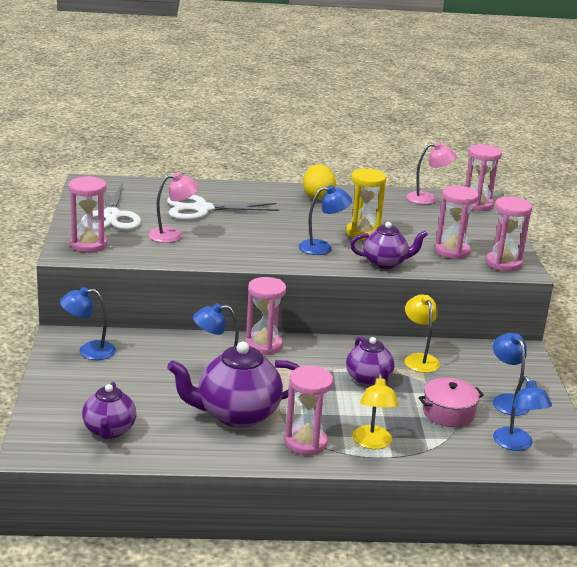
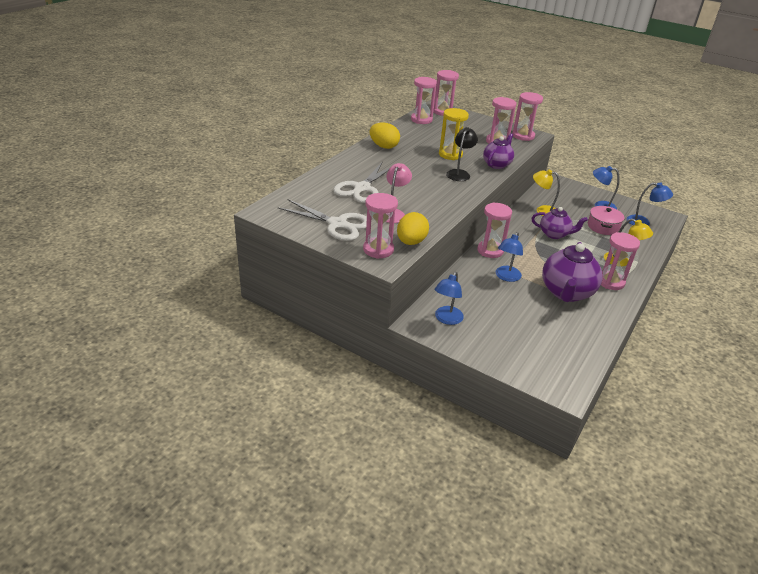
camera: 55 degrees left, 10 degrees up
purple teapot [82,382,136,439] -> none
blue lamp [299,185,352,255] -> black lamp [446,127,478,181]
pink lamp [406,142,457,205] -> pink hourglass [411,77,437,124]
none -> yellow egg [397,212,429,245]

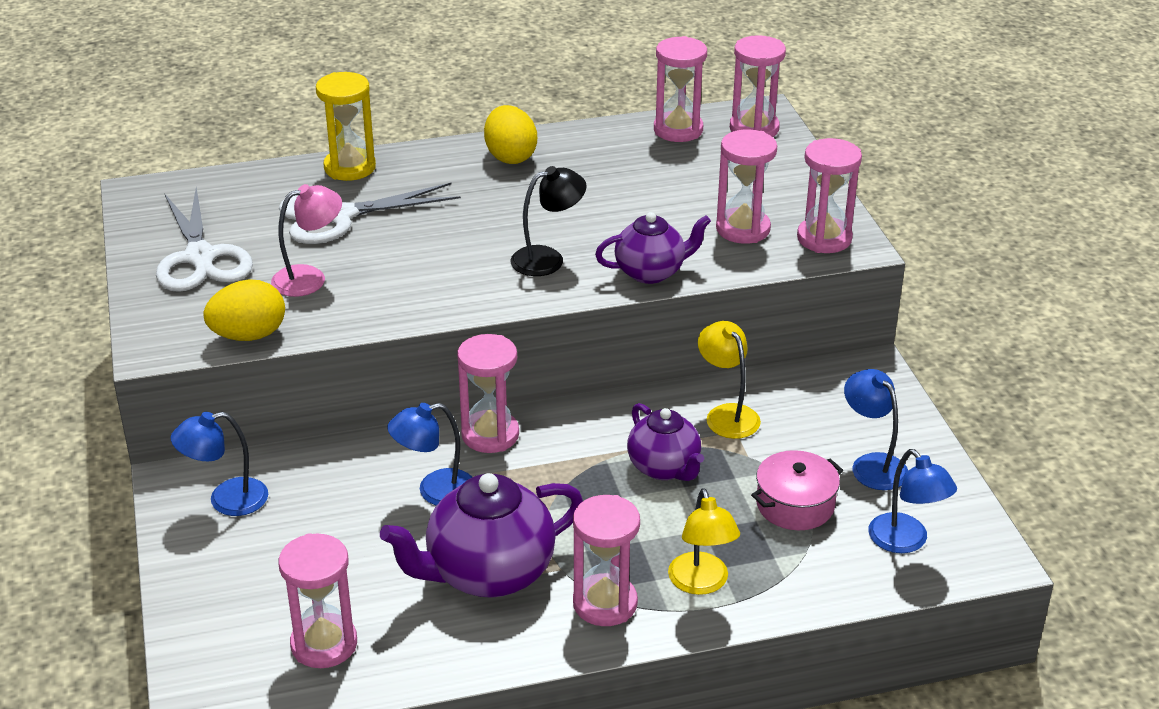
camera: 45 degrees right, 0 degrees up
pink hourglass [363,193,398,259] -> pink hourglass moved to [279,533,357,668]
yellow hourglass [439,108,469,160] -> yellow hourglass moved to [316,72,376,181]

